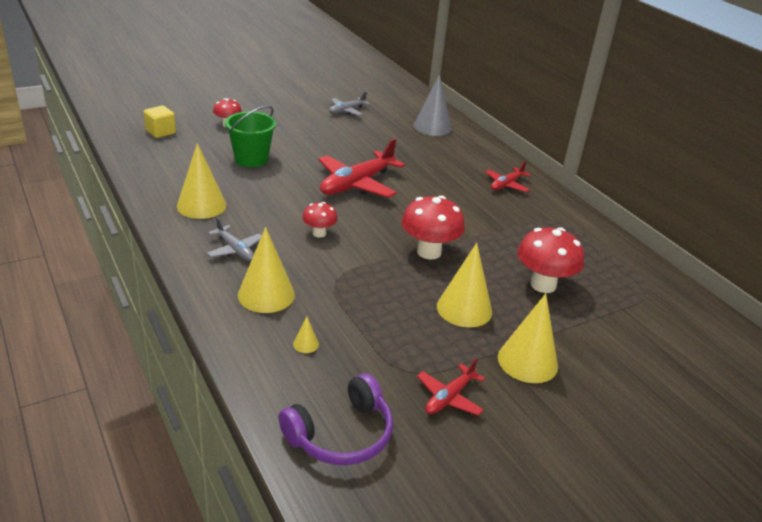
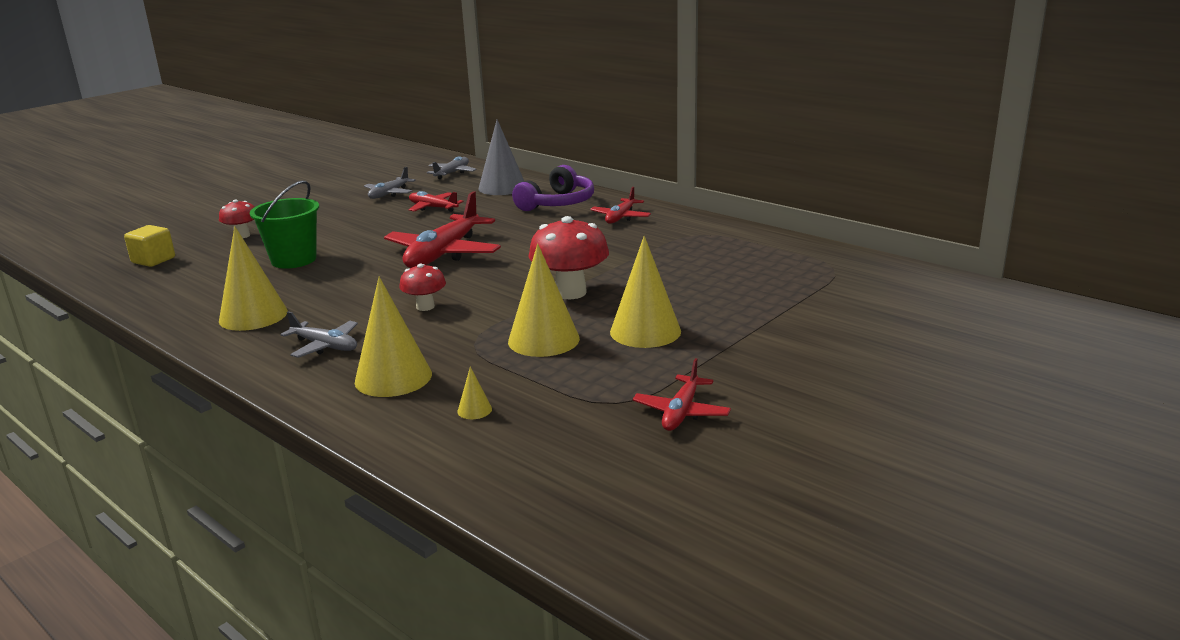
camera: 15 degrees left, 10 degrees down
purple headphones [279,373,393,465] -> purple headphones moved to [512,165,594,211]
yellow cone [498,293,558,383] -> yellow cone moved to [508,244,580,357]
red mushroom [517,227,584,293] -> none
none -> red plane [409,191,464,212]
none -> grey plane [427,156,477,179]

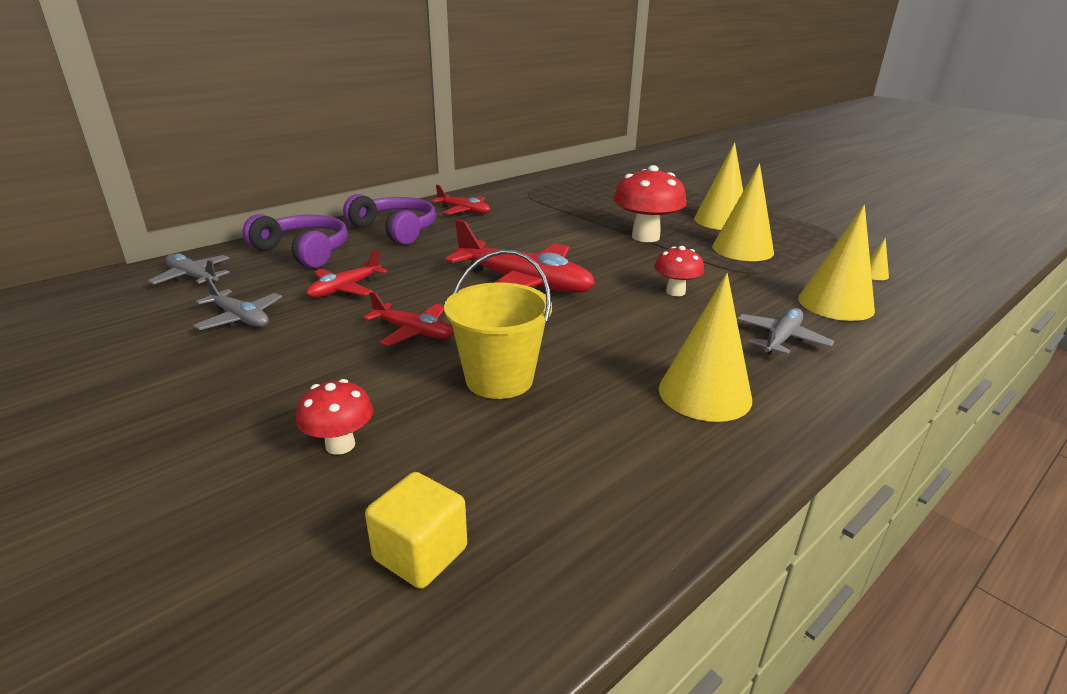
camera: 85 degrees left, 5 degrees up
green bucket [250,180,319,269] -> yellow bucket [444,250,552,399]
grey cone [478,120,524,195] -> purple headphones [242,214,348,268]
red plane [633,358,731,431] -> red plane moved to [363,292,453,346]

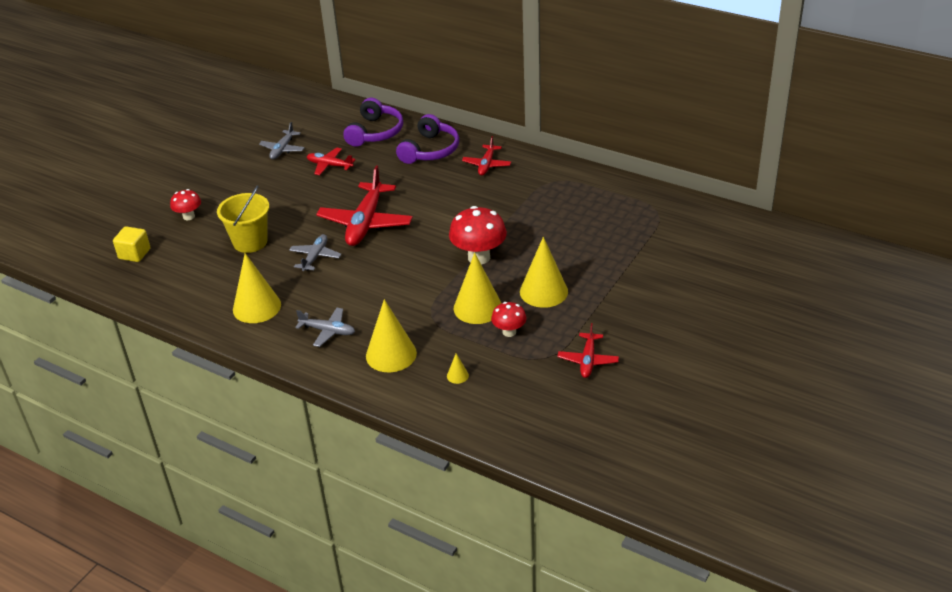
camera: 75 degrees right, 10 degrees up
grey plane [148,253,230,284] -> grey plane moved to [289,234,341,271]
red plane [363,292,453,346] -> red plane moved to [557,323,619,378]
red mushroom [654,246,704,296] -> red mushroom moved to [491,302,526,337]

